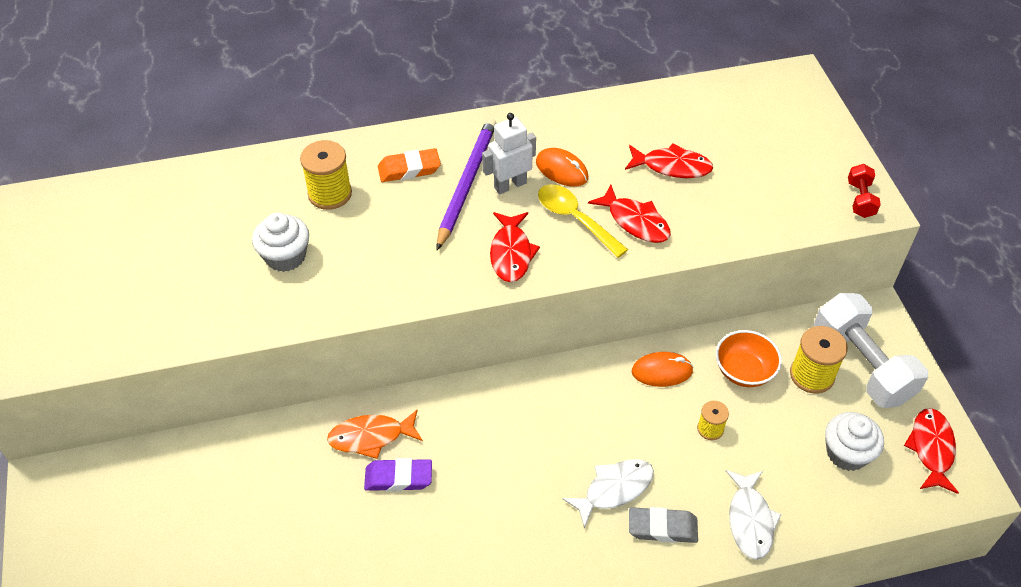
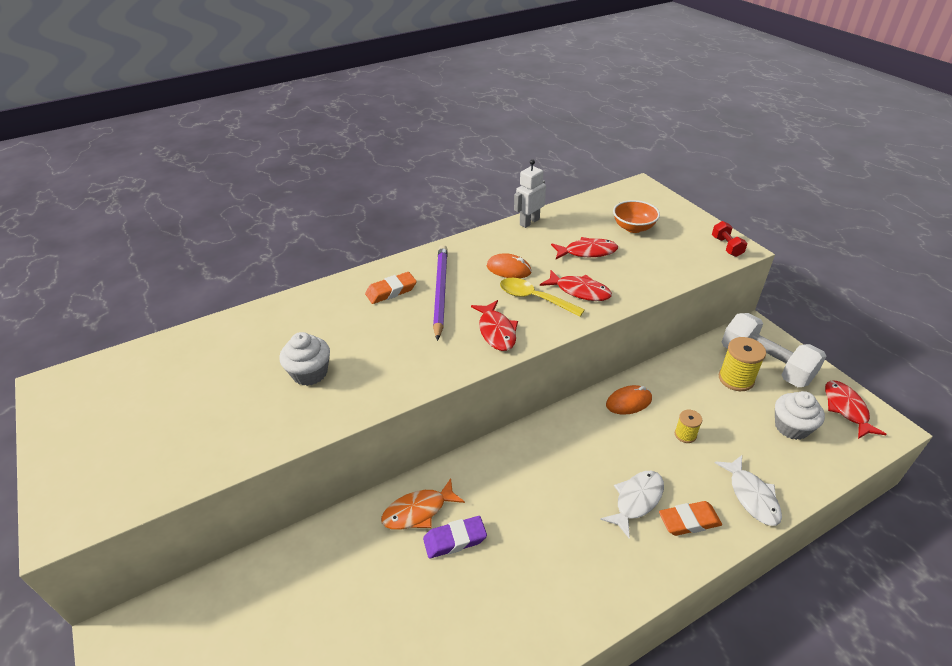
camera: 15 degrees left, 10 degrees down
yellow spool [300,140,352,210] -> none
white robot [482,113,536,194] -> white robot moved to [514,159,546,228]
grey eraser [629,507,698,543] -> orange eraser [659,501,722,536]
orange bowl [716,330,782,387] -> orange bowl moved to [613,200,660,233]

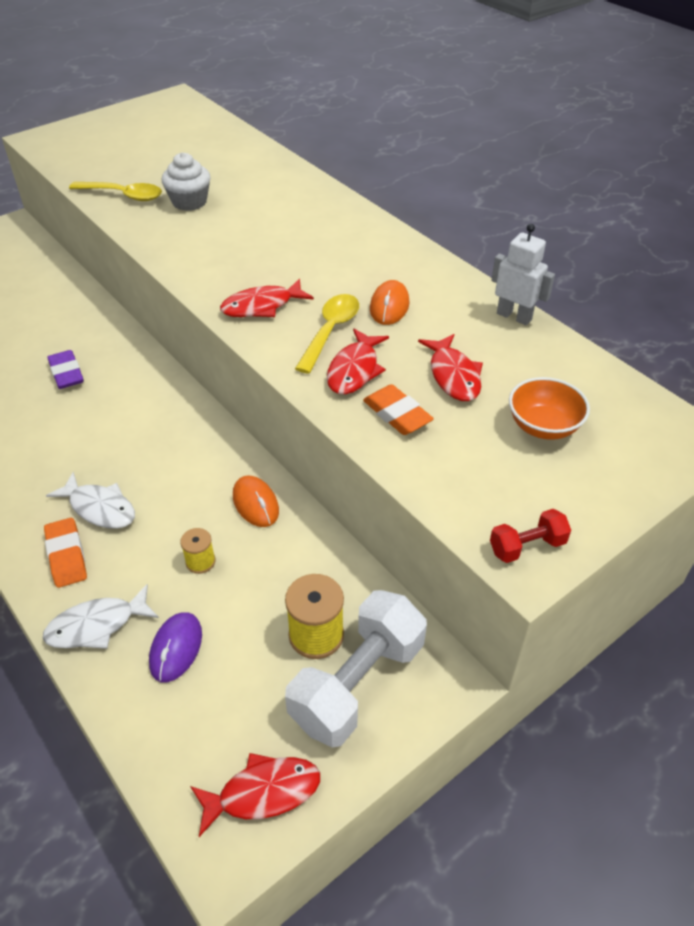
camera: 80 degrees right, 5 degrees up
orange eraser [365,272,417,304] -> orange eraser moved to [363,384,434,435]
orange fish [381,478,465,530] -> none
purple pencil [433,245,448,341] -> none
white cupcake [775,391,825,440] -> none
none -> yellow spoon [69,182,162,201]
none -> purple mouse [149,612,202,683]

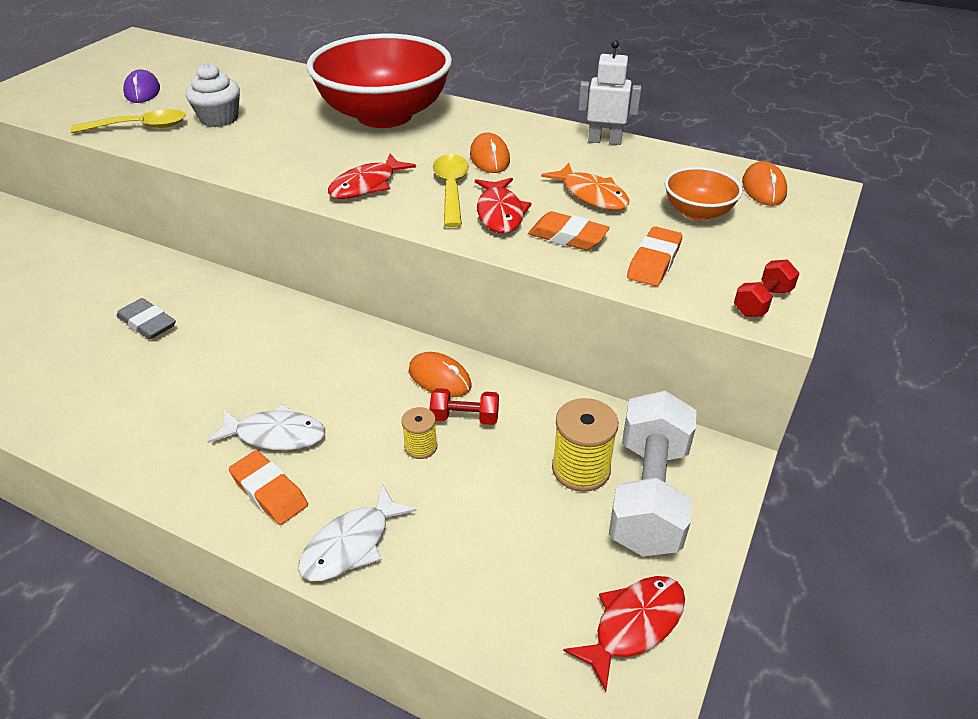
camera: 25 degrees left, 5 degrees down
purple eraser [47,350,84,389] -> grey eraser [117,298,176,340]
purple mouse [149,612,202,683] -> purple mouse moved to [123,69,160,103]
red fish [418,334,483,401] -> orange fish [541,163,629,210]
none -> red bowl [307,33,452,128]
none -> red dumbbell [430,388,499,425]
none -> orange eraser [627,226,683,286]
none -> orange mouse [742,161,787,206]

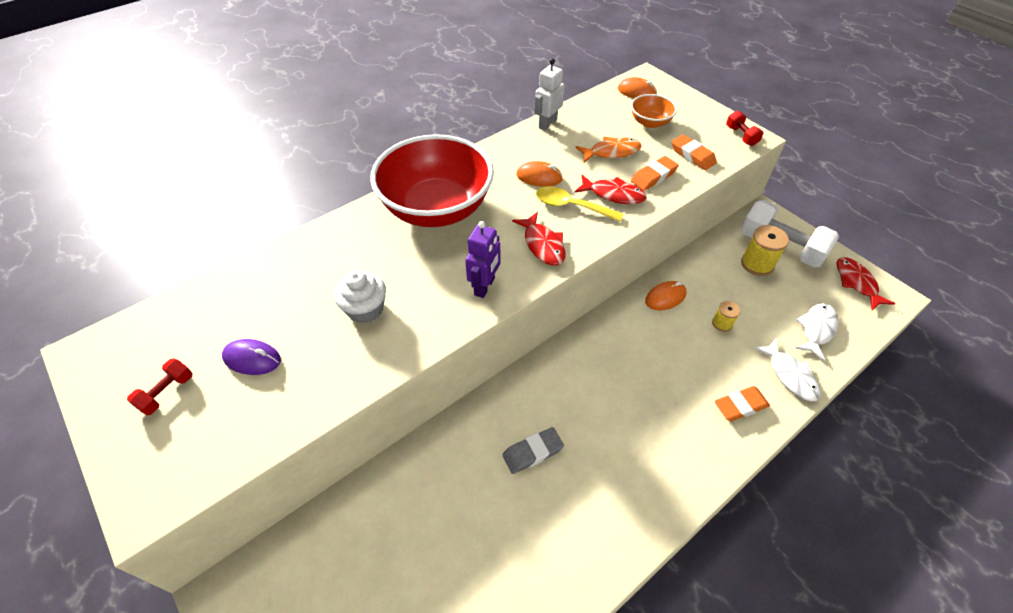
camera: 65 degrees left, 10 degrees up
yellow spoon [70,109,186,133] -> none
white fish [207,404,325,451] -> white fish moved to [795,303,838,361]
red dumbbell [430,388,499,425] -> red dumbbell moved to [127,358,193,415]
none -> purple robot [465,221,501,298]

